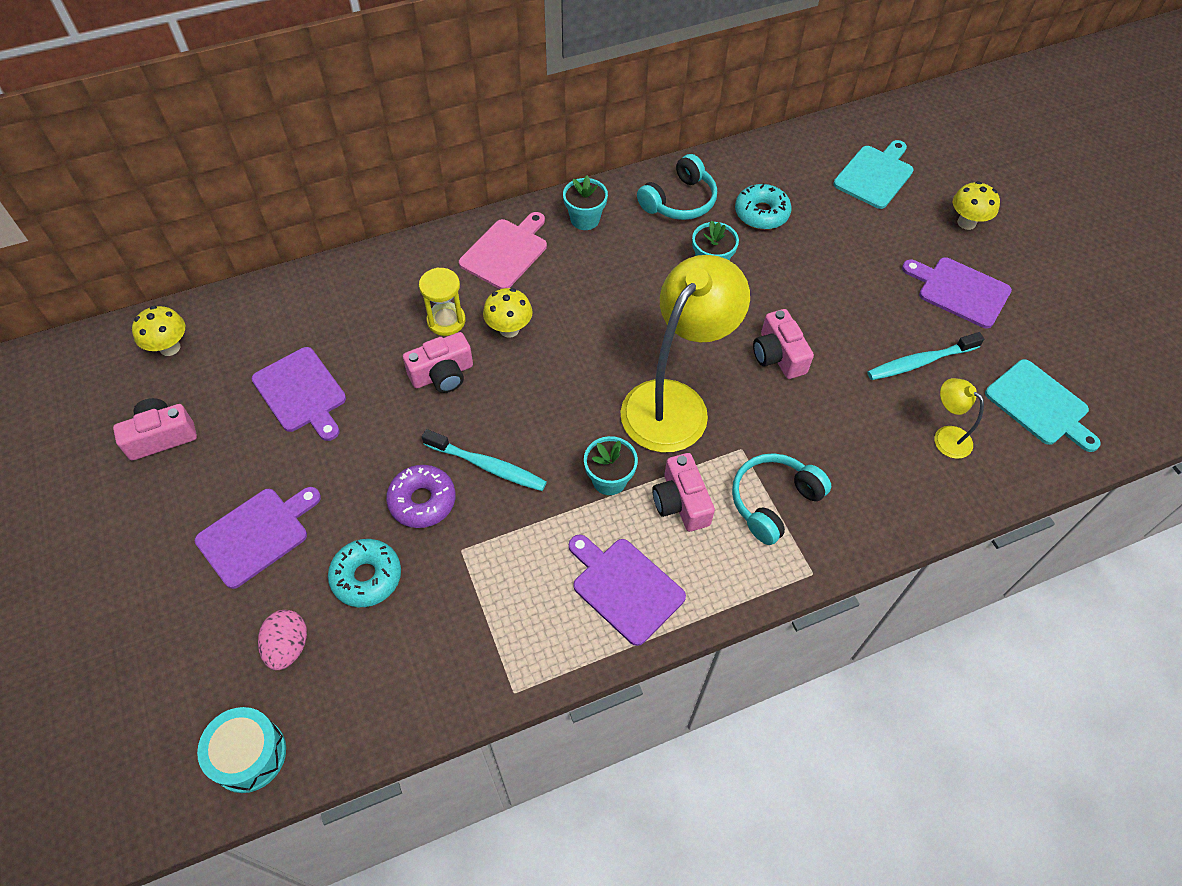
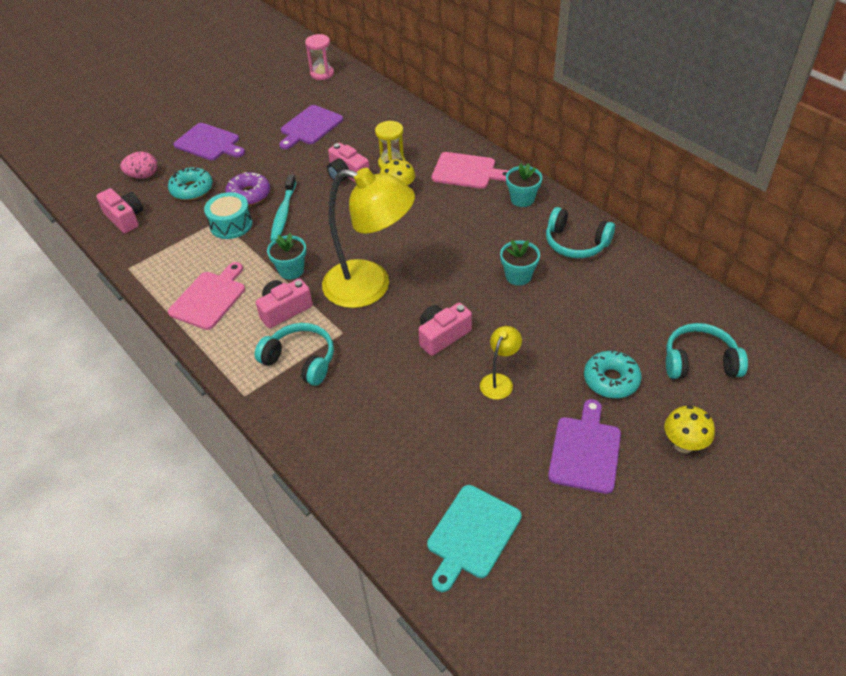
camera: 75 degrees right, 10 degrees down
pink camera [113,398,197,460] -> pink camera moved to [96,188,143,233]
yellow mushroom [132,306,185,356] -> pink hourglass [305,34,334,80]
turquoise drum [197,707,286,793] -> turquoise drum moved to [204,192,253,239]
purple cutting board [569,535,686,646] -> pink cutting board [168,262,245,330]
turquoise donut [735,183,792,230] -> turquoise donut moved to [584,350,642,398]
turquoise cutting board [833,140,914,209] -> turquoise headphones [666,323,748,379]
turquoise toothbrush [867,332,984,380] -> none
yellow lamp [934,378,984,459] -> yellow lamp moved to [480,326,522,400]

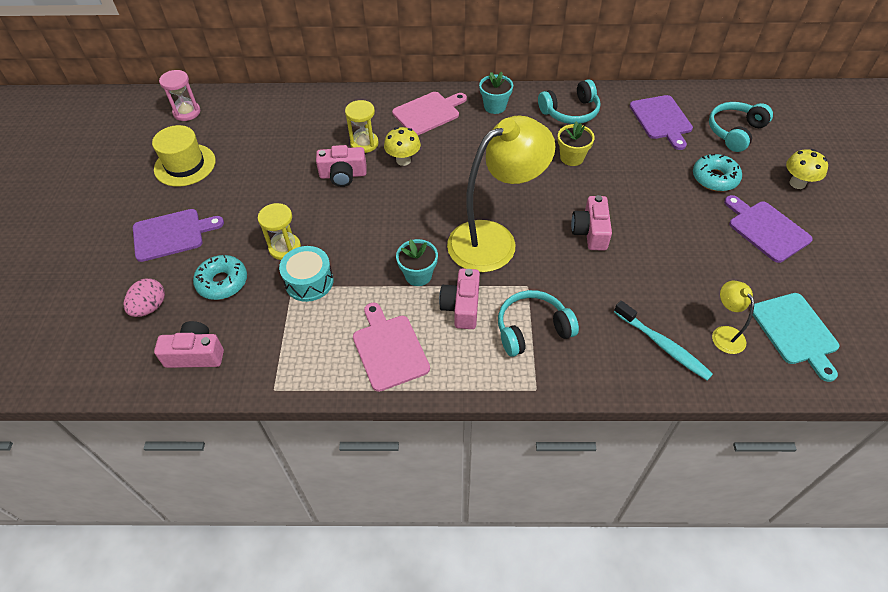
camera: 50 degrees left, 5 degrees up
purple donut [225,172,270,206] -> yellow hourglass [258,203,301,260]
turquoise toothbrush [270,174,296,241] -> turquoise toothbrush moved to [614,301,713,380]
purple cutting board [279,105,343,149] -> purple cutting board moved to [630,95,693,150]
yellow lamp [480,326,522,400] -> yellow lamp moved to [712,281,754,354]
turquoise flower pot [500,240,540,286] -> yellow flower pot [558,121,595,166]
none -> yellow hat [152,125,216,187]

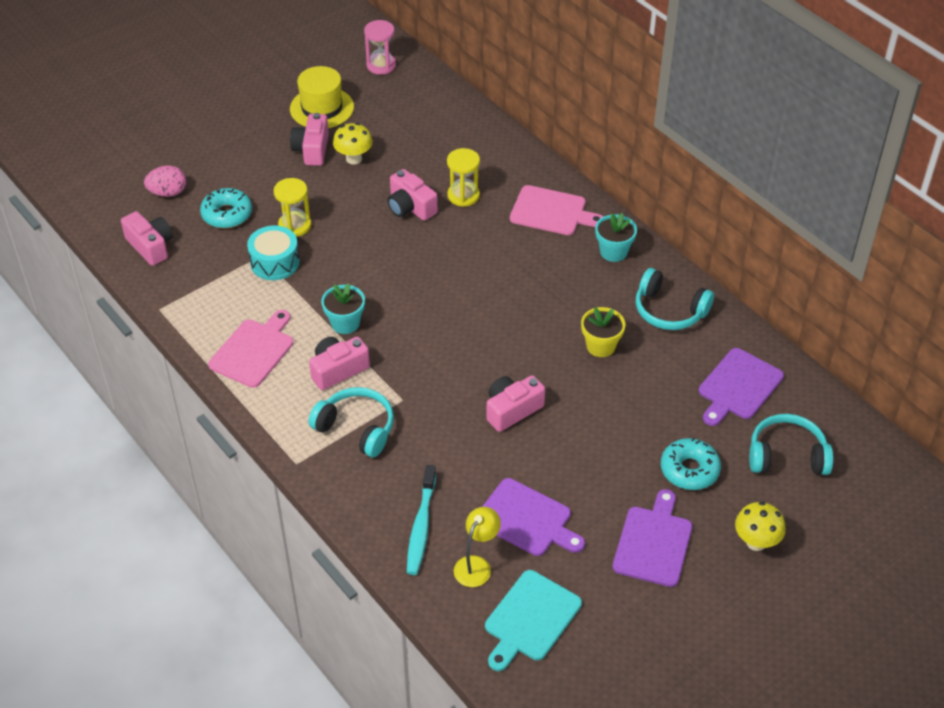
camera: 50 degrees right, 5 degrees down
purple cutting board [133,209,224,262] -> purple cutting board moved to [482,478,585,556]
yellow mushroom [384,127,421,166] -> yellow mushroom moved to [333,123,373,165]
yellow lamp [447,116,556,272] -> none
none -> pink camera [290,113,329,166]

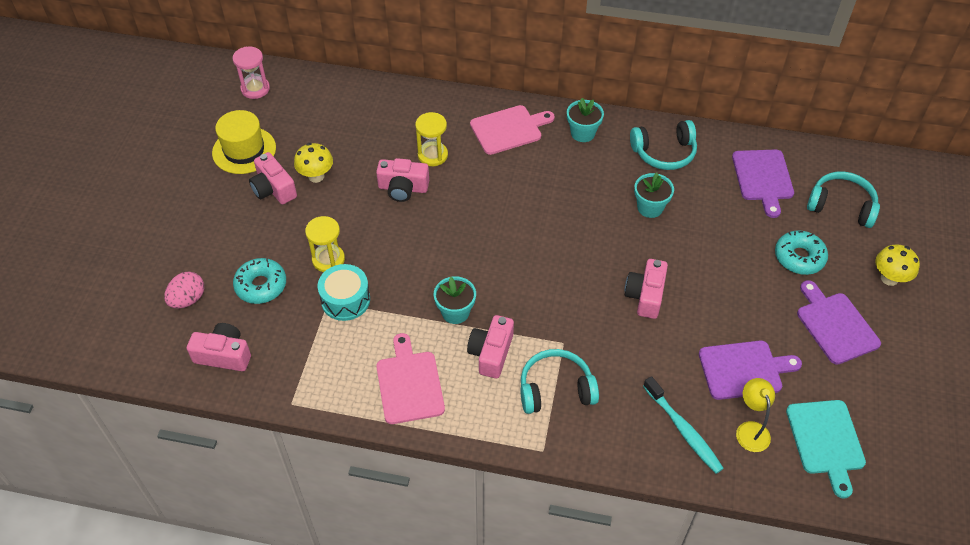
camera: 40 degrees left, 5 degrees up
yellow flower pot [581,307,625,357] -> turquoise flower pot [634,172,674,218]
turquoise headphones [749,414,833,475] -> turquoise headphones turned 60 degrees clockwise [807,172,880,228]

